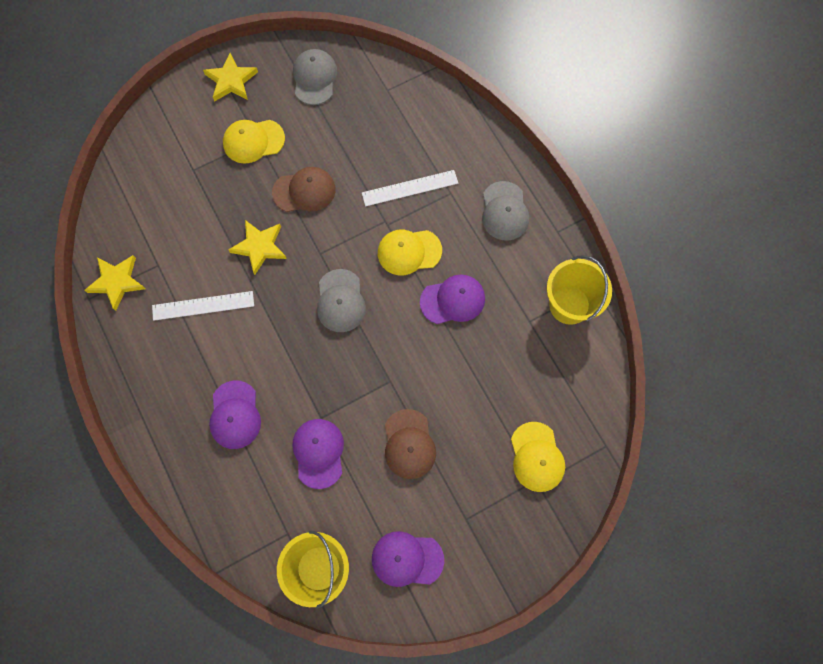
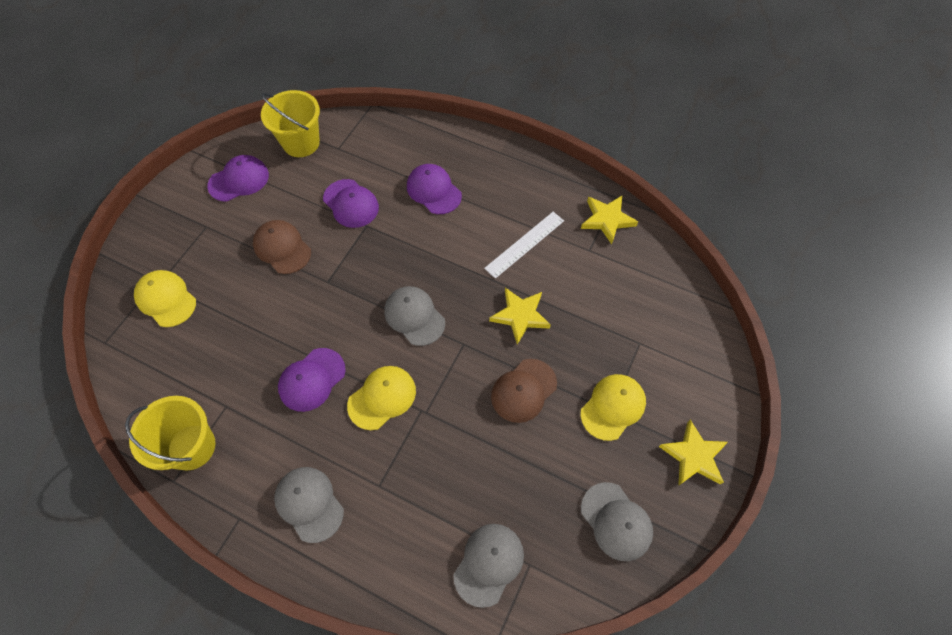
camera: 145 degrees right, 10 degrees down
white ruler [362,170,458,206] -> none
none -> grey cap [453,524,524,608]

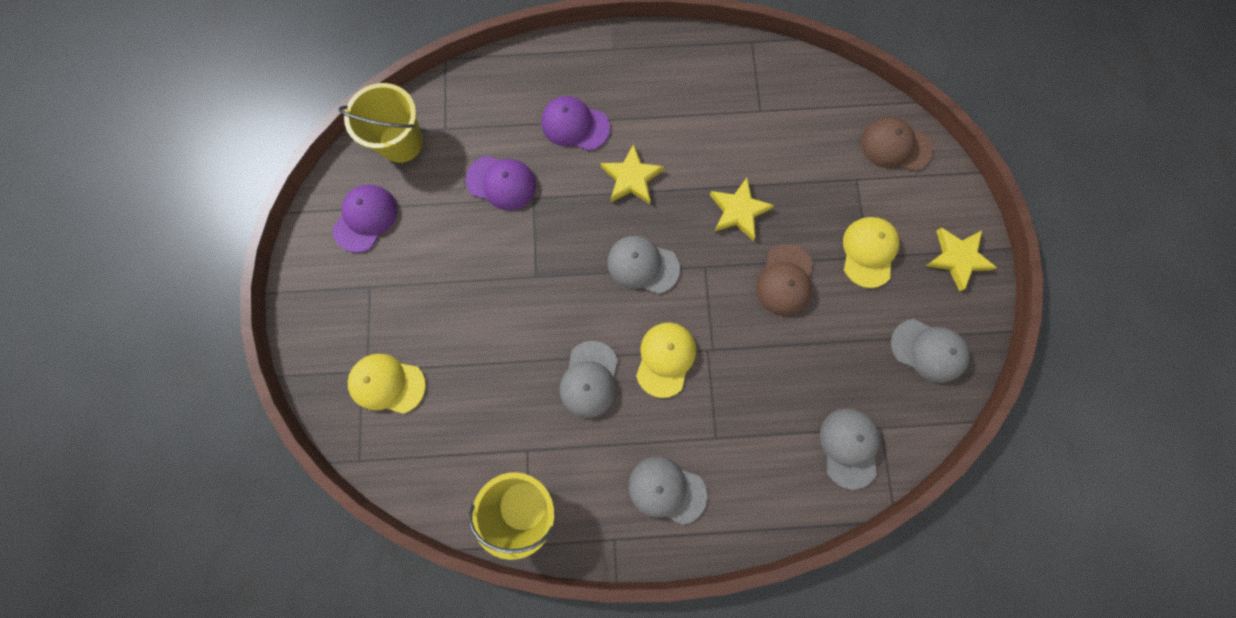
camera: 30 degrees left, 15 degrees up
brown cap [253,220,311,274] -> brown cap moved to [861,117,933,172]
purple cap [278,348,346,412] -> grey cap [560,341,618,418]
white ruler [484,212,564,279] -> none
yellow star [581,196,638,245] -> yellow star moved to [601,144,664,204]

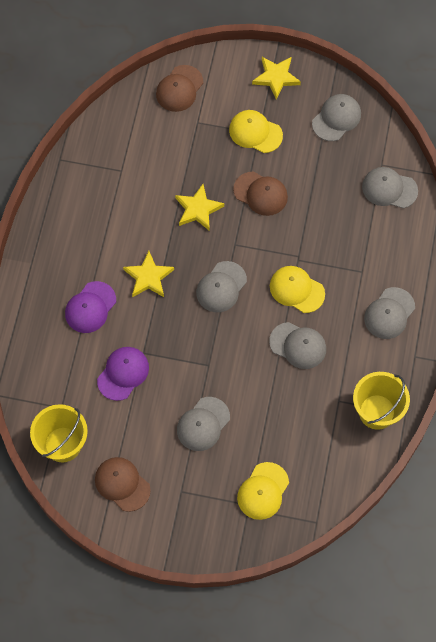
camera: 75 degrees left, 10 degrees down
purple cap [333,185,398,253] -> brown cap [95,457,151,512]
none -> grey cap [177,397,230,451]

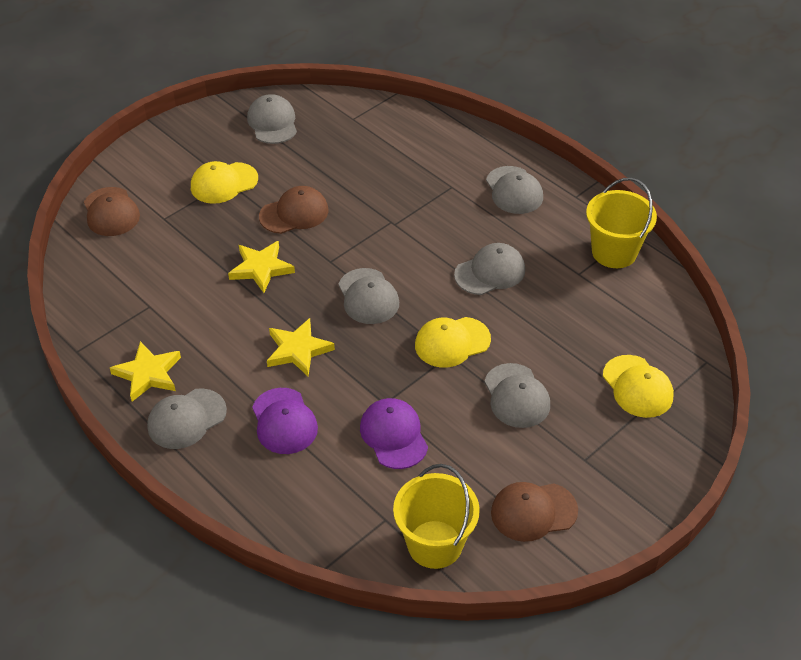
camera: 55 degrees left, 20 degrees down
yellow star [252,57,301,100] -> yellow star moved to [110,341,181,402]
yellow cap [270,266,325,313] -> yellow cap moved to [415,317,491,368]
grey cap [362,167,418,208] -> grey cap moved to [147,388,227,449]

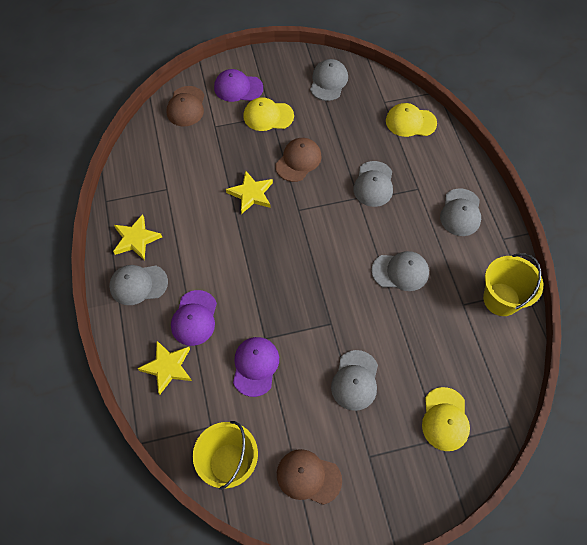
camera: 30 degrees right, 15 degrees up
brown cap [259,186,328,234] -> brown cap turned 60 degrees counterclockwise [275,138,322,182]
yellow star [267,318,335,376] -> yellow star moved to [137,341,192,395]
grey cap [338,268,399,324] -> grey cap moved to [353,161,393,207]
yellow cap [415,317,491,368] -> yellow cap moved to [386,103,437,137]
none -> purple cap [214,69,263,102]

